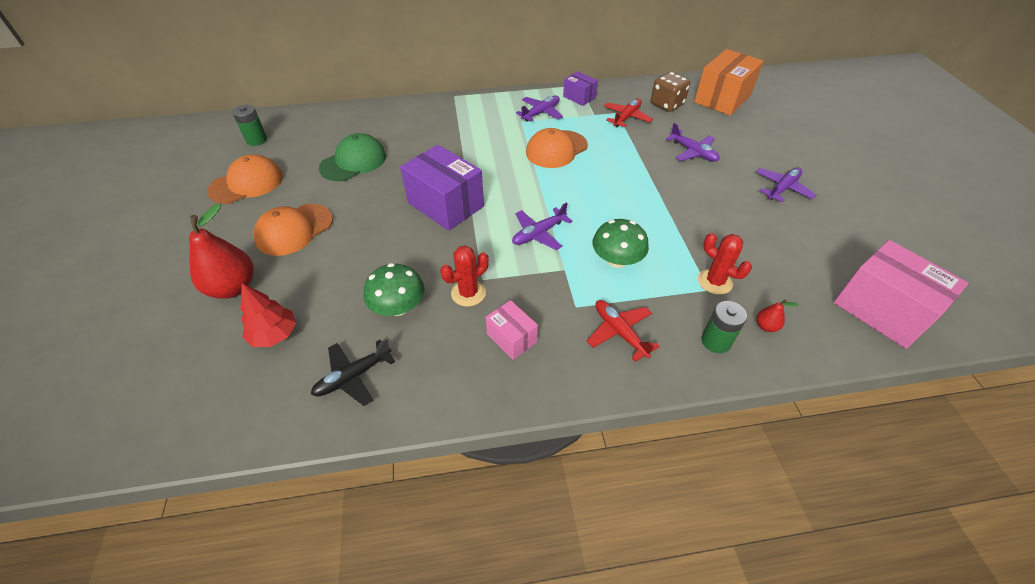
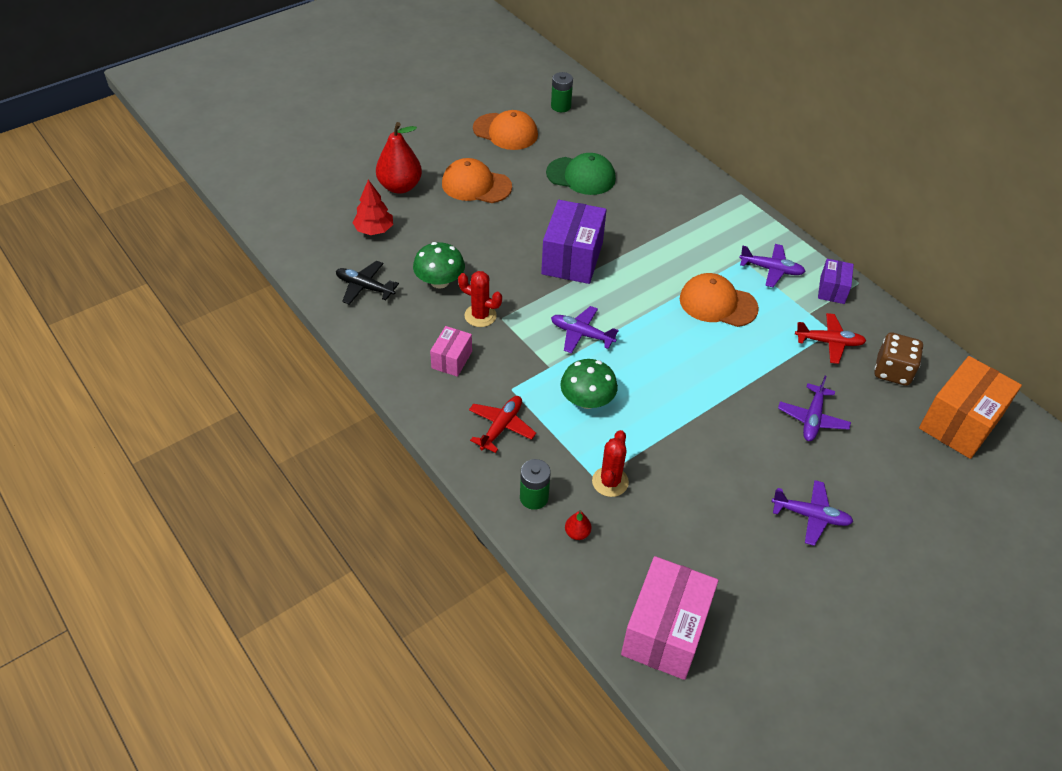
camera: 60 degrees right, 0 degrees up
orange box [694,49,764,116] -> orange box turned 60 degrees counterclockwise [919,356,1022,459]

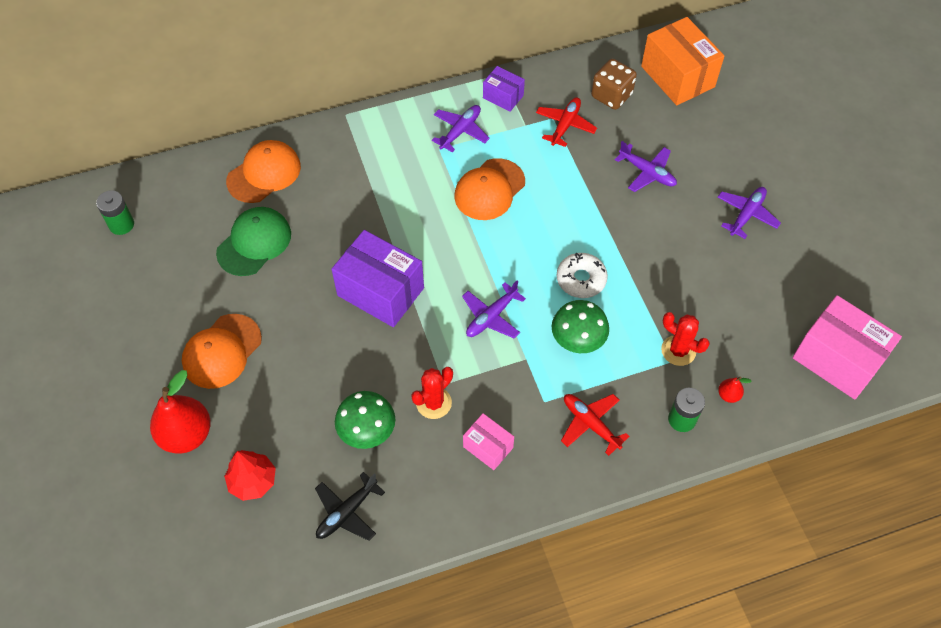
camera: 70 degrees left, 10 degrees up
orange cap [473,110,538,150] -> orange cap moved to [226,140,301,203]
none -> white donut [556,253,608,298]

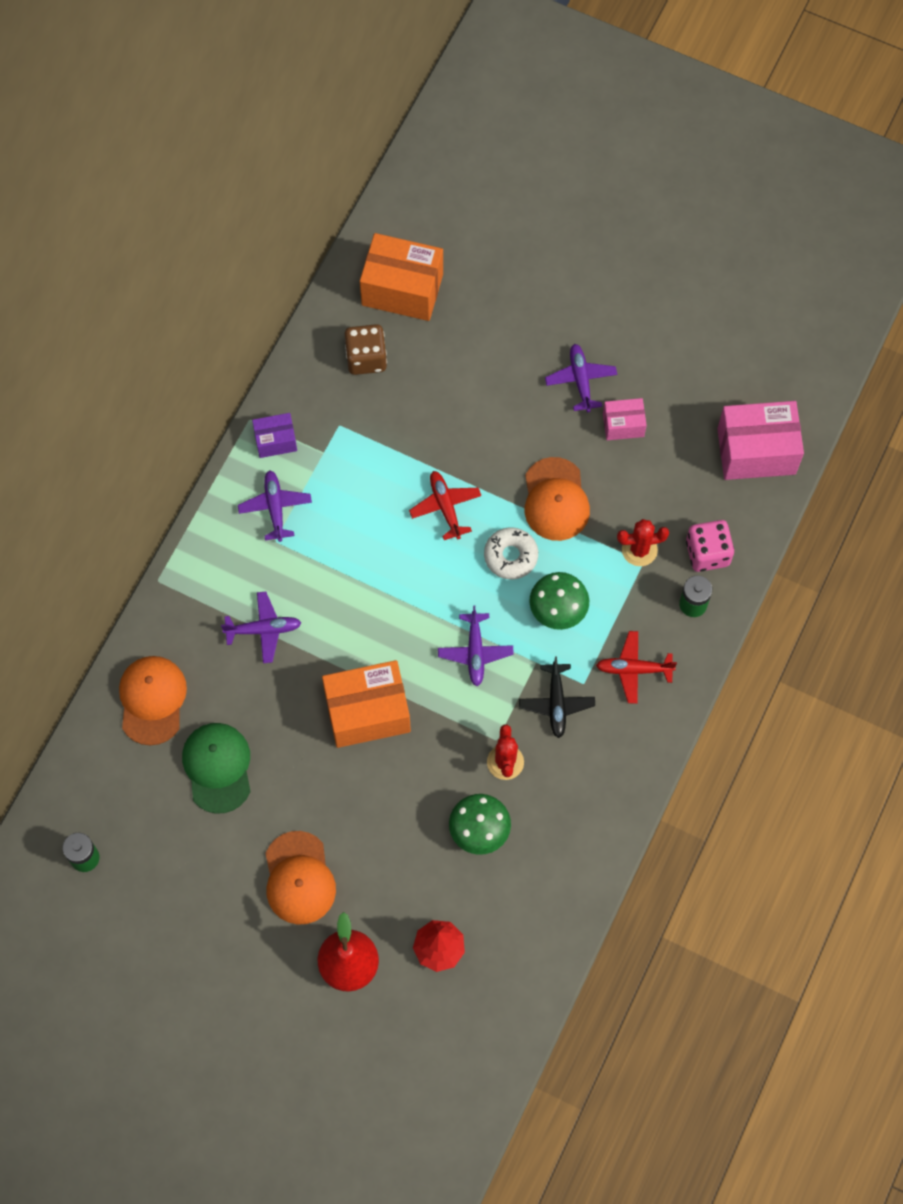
camera: 45 degrees left, 10 degrees up
black plane [315,472,385,541] -> black plane moved to [519,656,595,738]
purple box [331,230,424,327] -> orange box [322,660,411,748]
orange cap [454,158,525,220] -> orange cap moved to [525,457,590,541]
pink box [463,413,514,470] -> pink box moved to [603,398,647,440]
red plane [536,97,597,147] -> red plane moved to [409,471,481,540]
purple plane [615,141,677,192] -> purple plane moved to [221,592,301,663]
red pear [718,377,752,403] -> pink dice [686,520,734,572]

